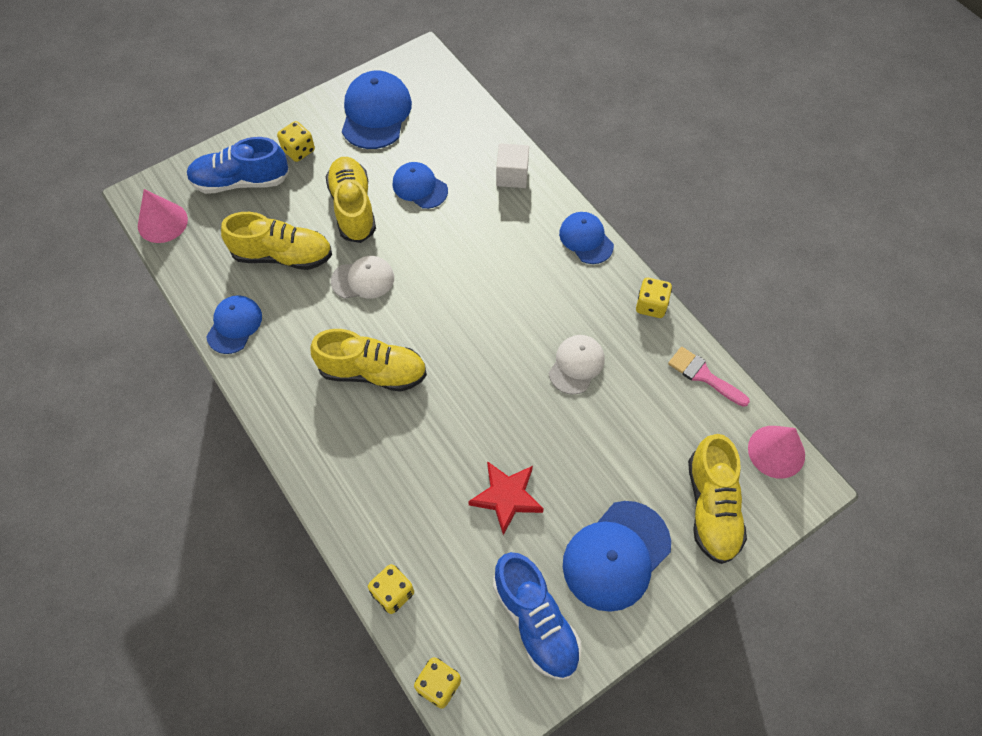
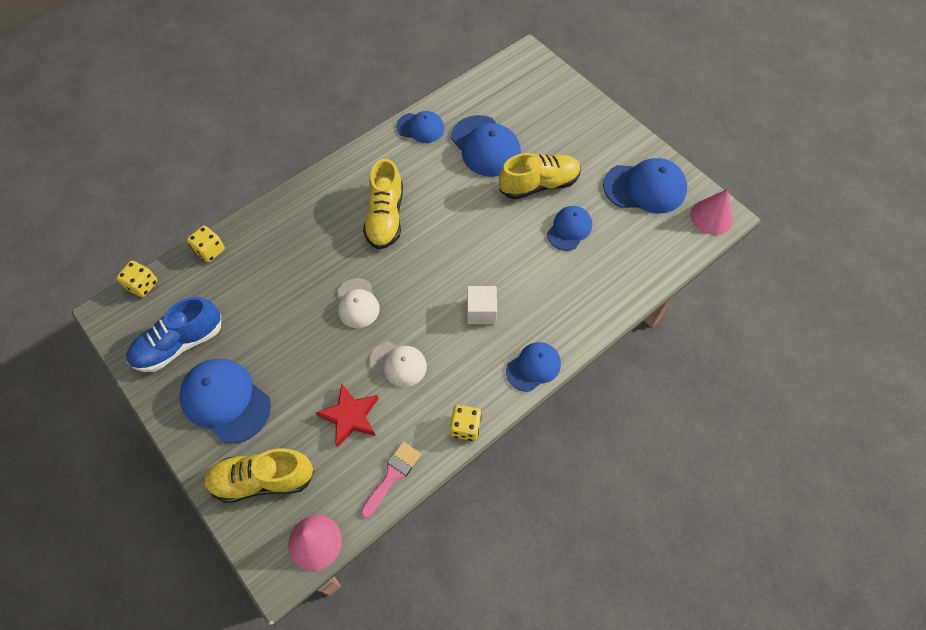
camera: 85 degrees right, 0 degrees up
pink cone [138,189,188,243] -> pink cone moved to [690,189,733,235]
blue shoe [187,137,289,194] -> none
yellow shoe [221,212,332,270] -> blue cap [451,115,521,177]
yellow dice [277,121,315,162] -> none
white cap [331,256,394,299] -> white cap moved to [337,278,380,328]
red star [468,461,544,535] -> red star moved to [316,384,379,447]
white cube [496,143,529,188] -> white cube moved to [467,286,497,324]

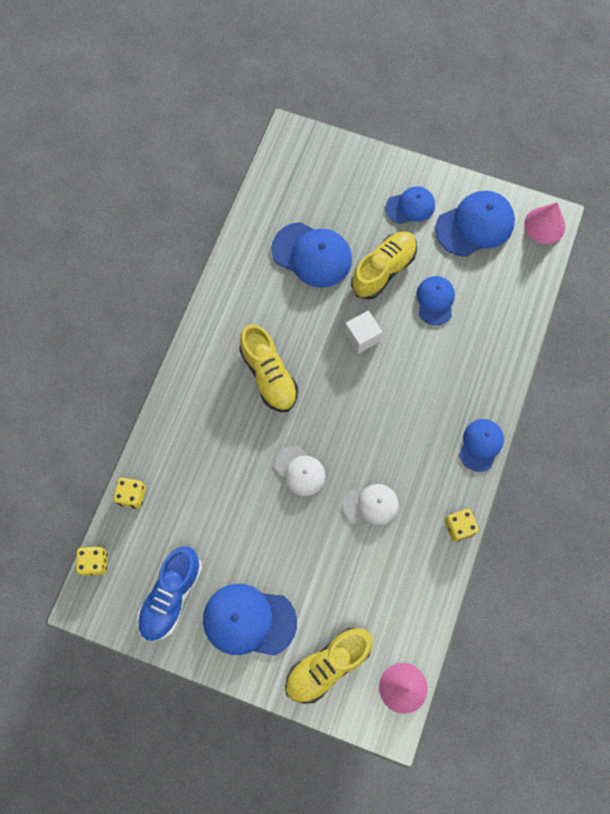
camera: 30 degrees left, 10 degrees up
red star [316,384,379,447] -> none
pink brush [361,442,421,518] -> none
blue cap [396,111,444,143] -> blue cap moved to [386,186,435,224]
white cube [467,286,497,324] -> white cube moved to [345,310,383,354]

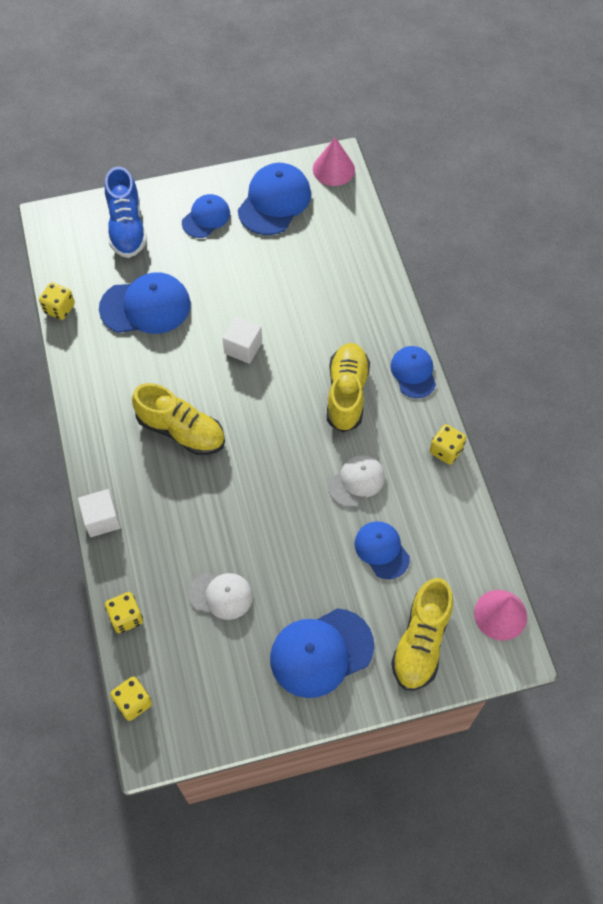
camera: 35 degrees left, 10 degrees down
blue shoe [137,546,202,641] -> blue shoe moved to [105,167,147,258]
white cap [275,446,325,496] -> white cap moved to [188,572,253,620]
yellow shoe [351,231,417,300] -> yellow shoe moved to [327,343,370,432]
blue cap [416,276,455,325] -> blue cap moved to [354,521,410,579]
none -> yellow dice [39,282,75,320]
none -> white cube [78,489,121,537]

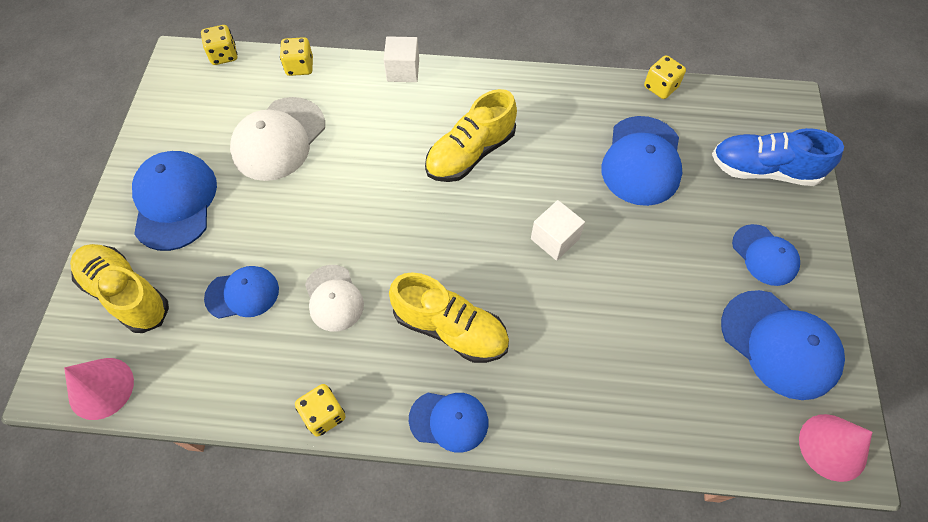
camera: 110 degrees right, 0 degrees up
white cap [188,572,253,620] -> white cap [230,97,325,181], size x1.62

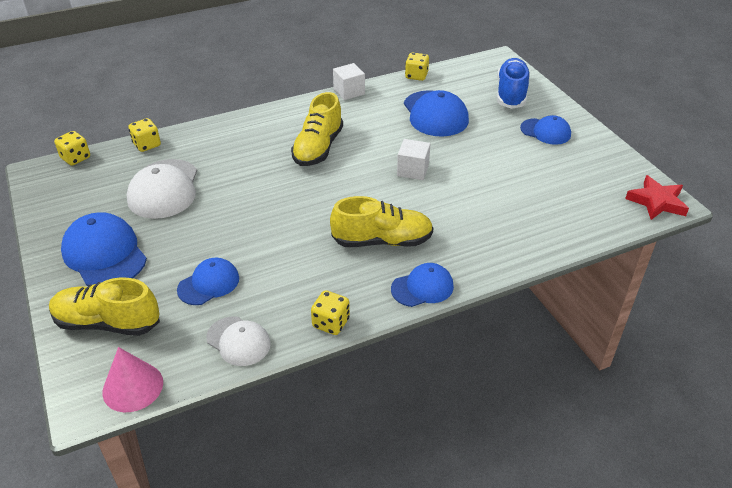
camera: 30 degrees left, 20 degrees down
white cap [305,265,364,332] -> white cap moved to [206,316,271,366]
white cube [384,36,419,82] -> white cube moved to [333,63,365,100]
blue shoe [712,128,844,186] -> blue shoe turned 120 degrees clockwise [497,58,530,109]
blue cap [721,290,845,400] -> none
pink cone [799,414,872,482] -> red star [625,175,689,220]

